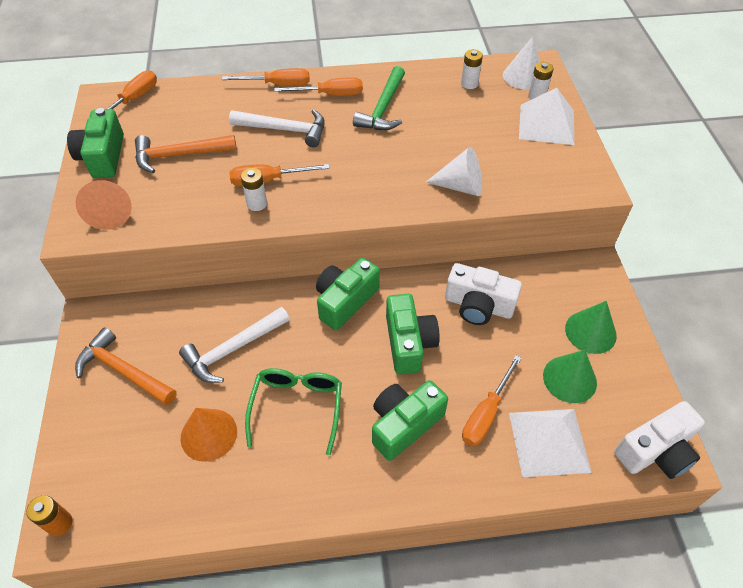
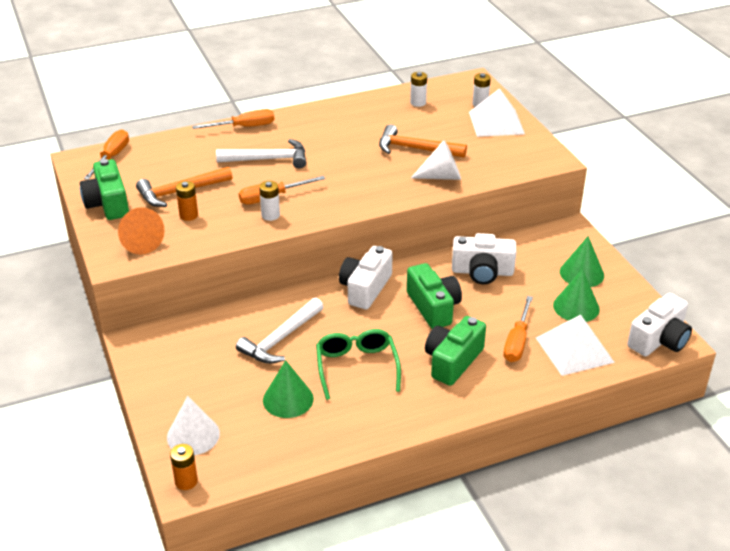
camera: 15 degrees left, 15 degrees down
orange hammer [75,327,177,405] -> orange hammer moved to [379,124,467,158]
orange cone [181,408,237,462] -> green cone [263,360,314,418]
orange screwdriver [274,77,363,95] -> none
green camera [316,258,380,330] -> white camera [339,246,393,309]
green hammer [353,66,405,130] -> none
white cone [503,36,540,90] -> white cone moved to [167,396,220,455]
none -> orange battery [176,181,198,221]

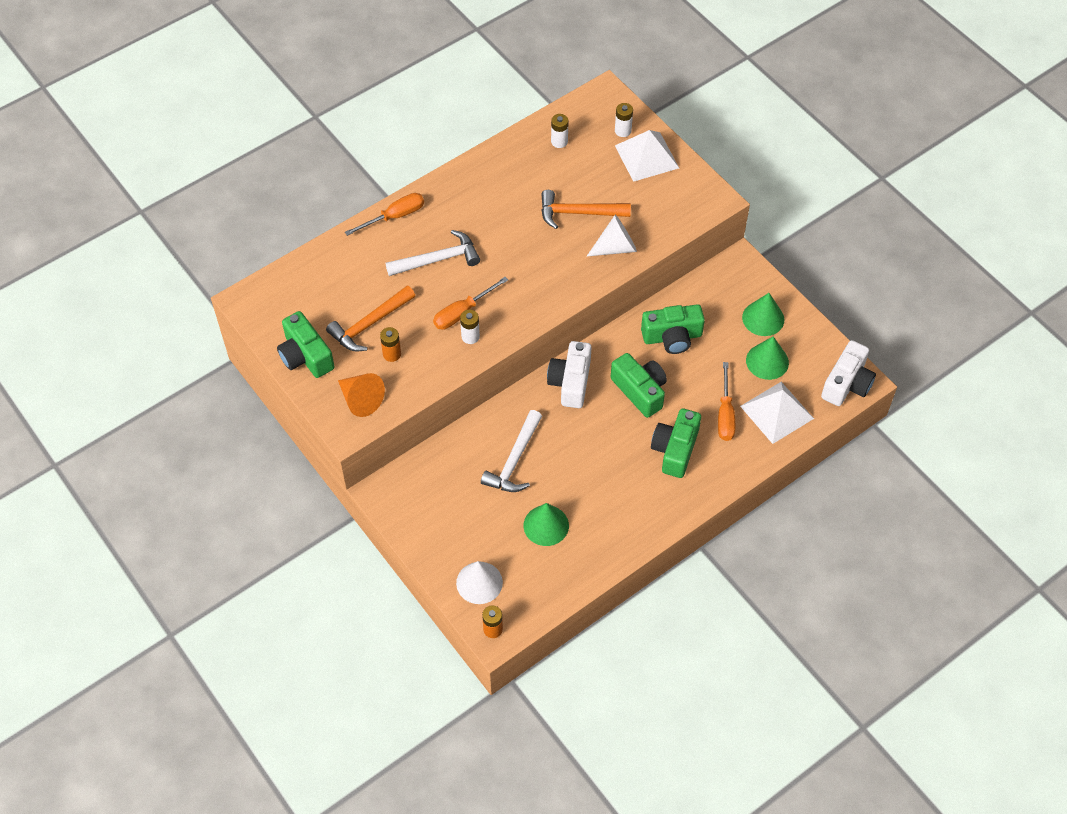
camera: 15 degrees left, 20 degrees up
orange screwdriver [84,129,129,180] -> none
green glasses [316,329,401,400] -> none
white camera [452,233,516,284] -> green camera [641,304,705,354]

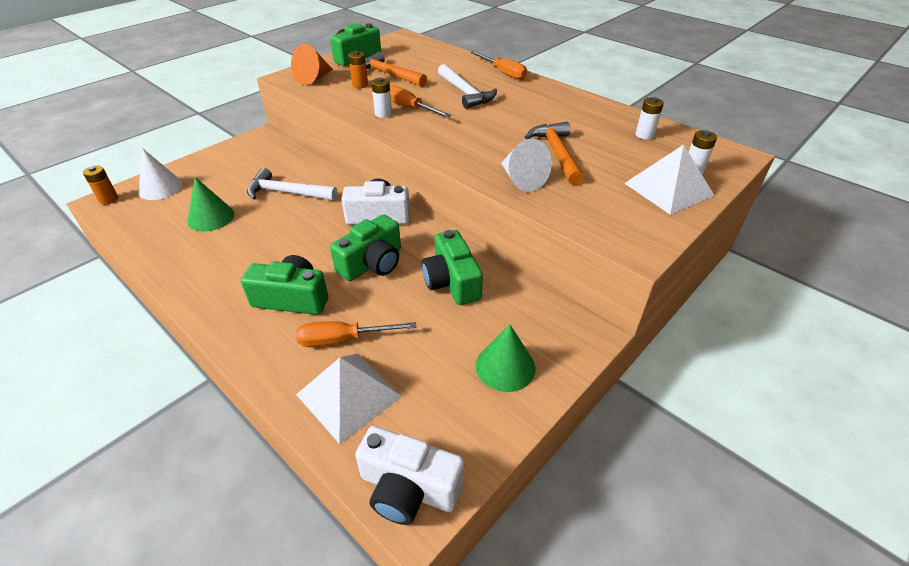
camera: 80 degrees right, 15 degrees down
green cone [746,336,789,380] -> none

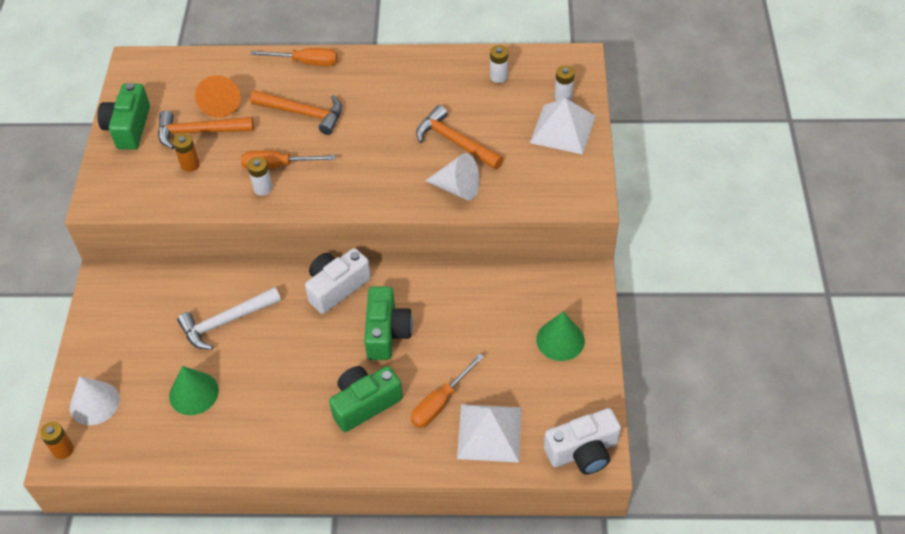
camera: 40 degrees left, 10 degrees up
orange cone [291,44,333,85] -> orange cone moved to [195,75,240,118]
green camera [422,230,483,305] -> none
white hammer [438,64,497,109] -> orange hammer [250,90,342,135]

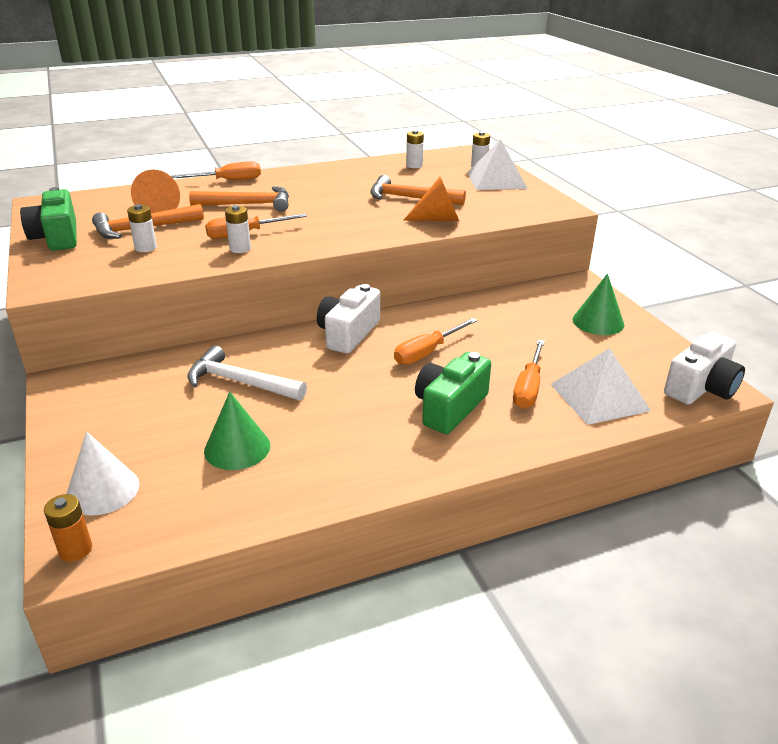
camera: 25 degrees left, 20 degrees down
orange battery [173,134,200,172] -> white battery [127,204,157,252]
white hammer [177,287,281,350] -> white hammer turned 75 degrees clockwise [187,345,307,400]
green camera [364,287,412,360] -> orange screwdriver [394,318,478,365]
white cone [425,153,479,201] -> orange cone [403,177,459,221]

